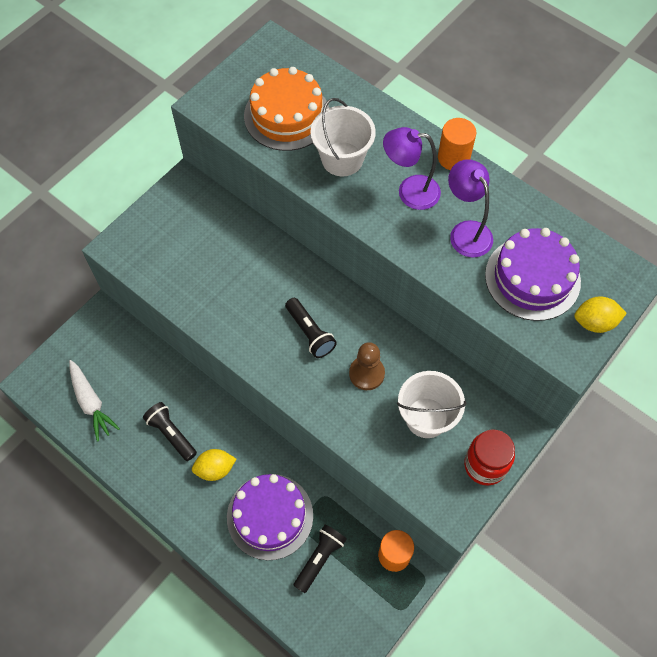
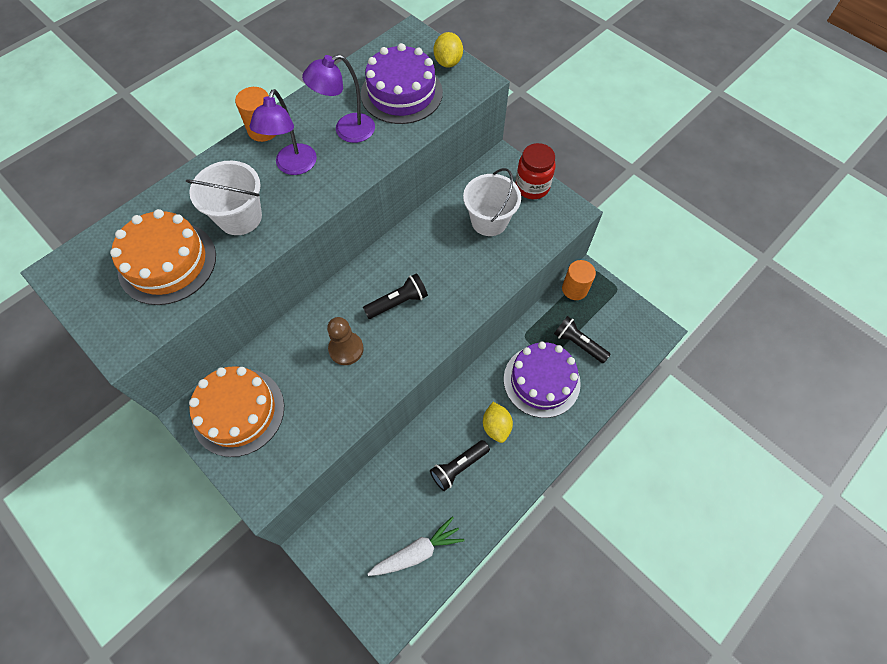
camera: 85 degrees left, 0 degrees up
brown pawn [349,342,385,390] -> brown pawn moved to [327,317,364,365]
none -> orange cake [189,366,284,457]

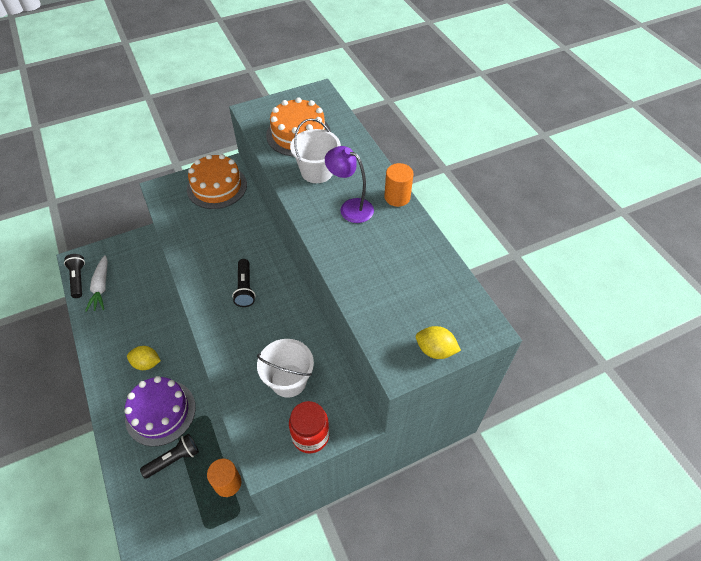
camera: 110 degrees right, 10 degrees down
purple lamp [302,54,375,143] -> none
brown pawn [327,317,364,365] -> none
purple cake [361,43,443,124] -> none
black flashlight [430,440,490,491] -> black flashlight moved to [64,254,85,298]

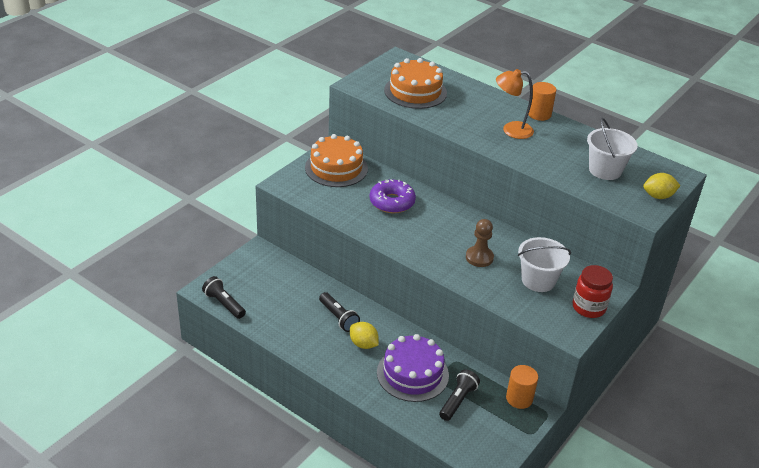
camera: 30 degrees left, 15 degrees down
white carrot [85,255,108,312] -> none
yellow lemon [127,346,161,370] -> yellow lemon turned 60 degrees clockwise [350,322,379,349]
black flashlight [232,259,256,307] -> black flashlight moved to [319,292,360,332]
white bucket [290,118,341,183] -> white bucket moved to [587,118,637,180]
purple lamp [325,146,374,223] -> orange lamp [496,69,534,139]
none -> purple donut [370,179,416,213]
none -> brown pawn [466,219,494,267]

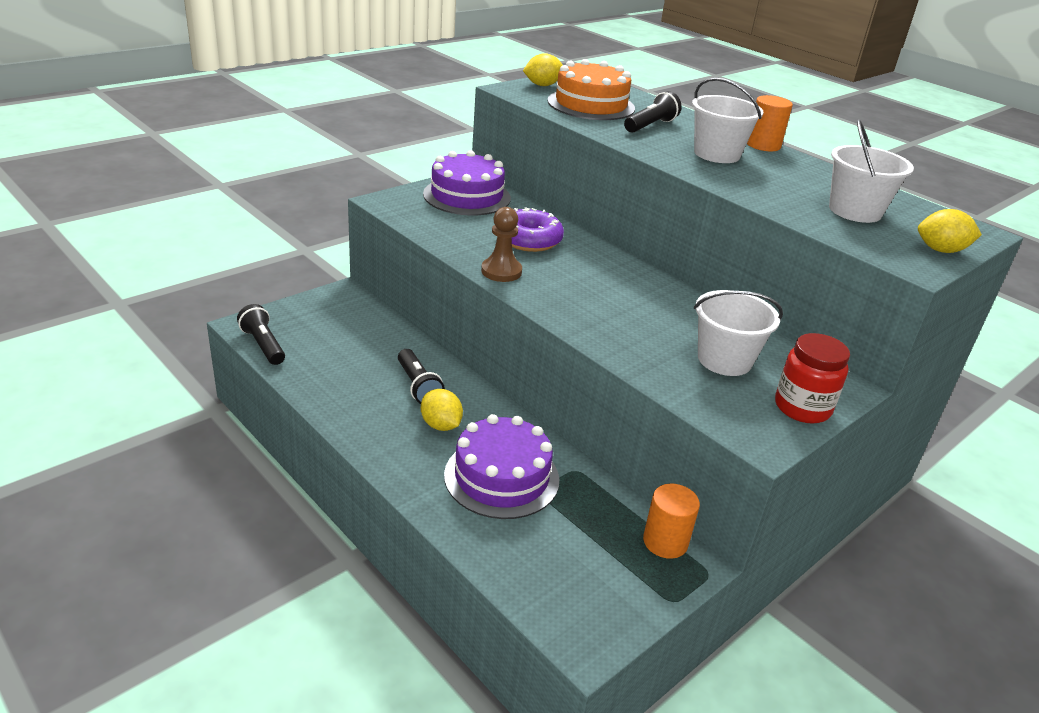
camera: 10 degrees right, 5 degrees down
orange cake [305,134,368,187] -> purple cake [423,150,511,216]
black flashlight [439,369,480,421] -> black flashlight moved to [624,91,682,133]
brown pawn [466,219,494,267] -> brown pawn moved to [481,207,522,282]
orange lamp [496,69,534,139] -> white bucket [692,78,764,163]
none -> yellow lemon [523,53,562,86]

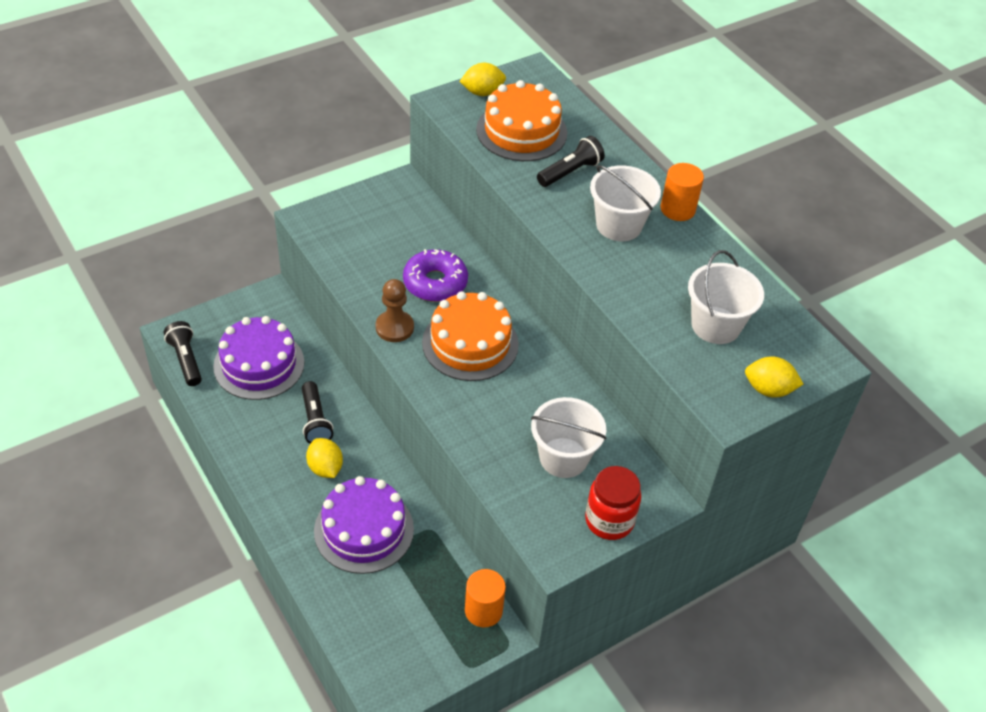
camera: 10 degrees right, 15 degrees up
purple cake [423,150,511,216] -> purple cake moved to [213,316,304,400]
none -> orange cake [422,291,519,381]

